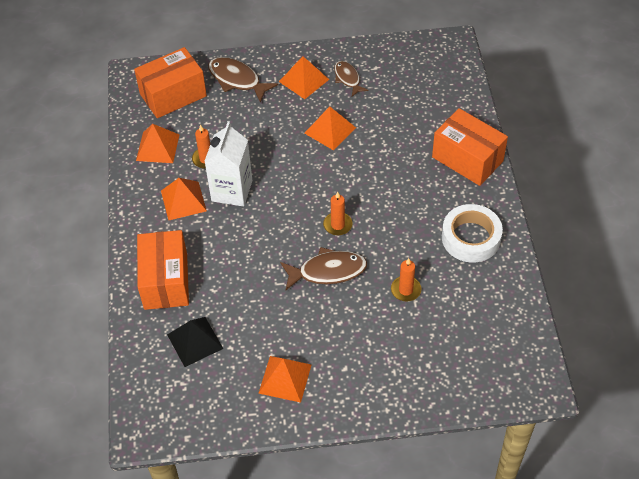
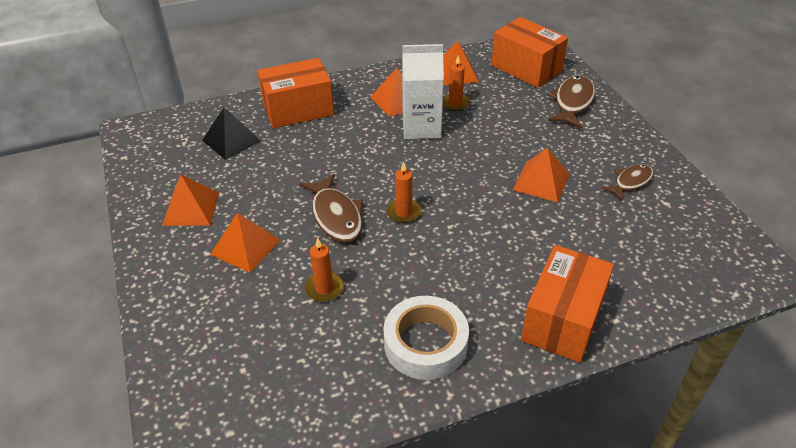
camera: 75 degrees right, 10 degrees down
orange pyramid [279,56,329,99] -> orange pyramid moved to [210,213,280,273]

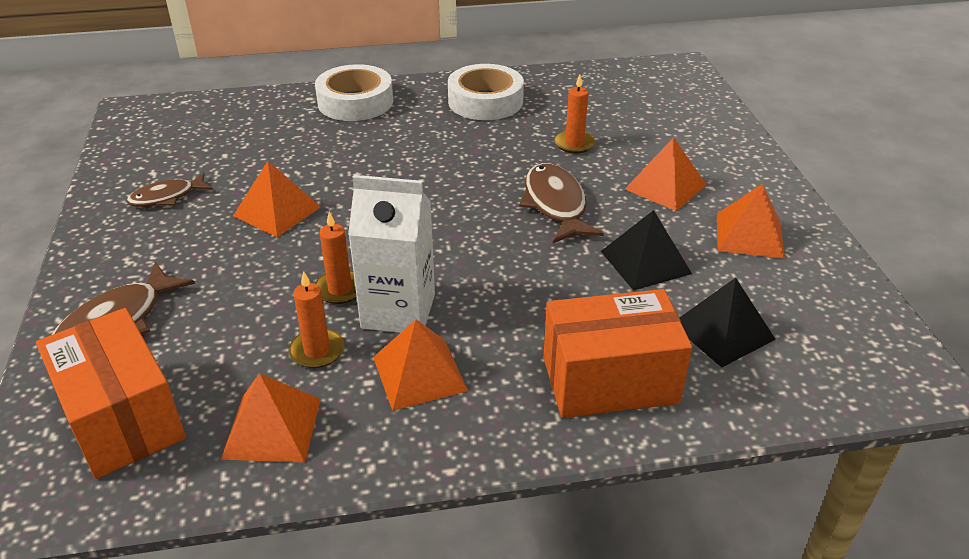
camera: 170 degrees left, 5 degrees down
orange candle [386,161,422,223] -> orange candle moved to [315,212,357,304]
orange box [521,245,614,363] -> white tape [315,64,393,121]
none -> black pyramid [601,210,692,291]

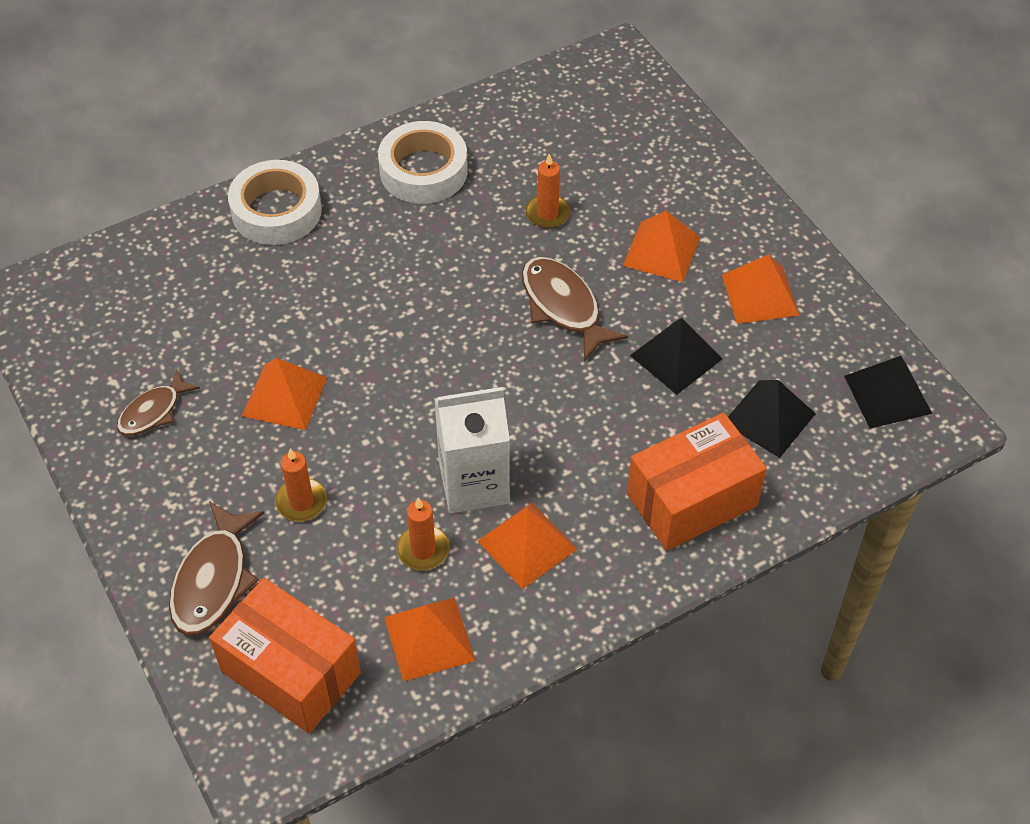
camera: 20 degrees left, 15 degrees up
orange candle [315,212,357,304] -> orange candle moved to [275,448,327,522]
none -> black pyramid [844,356,932,428]

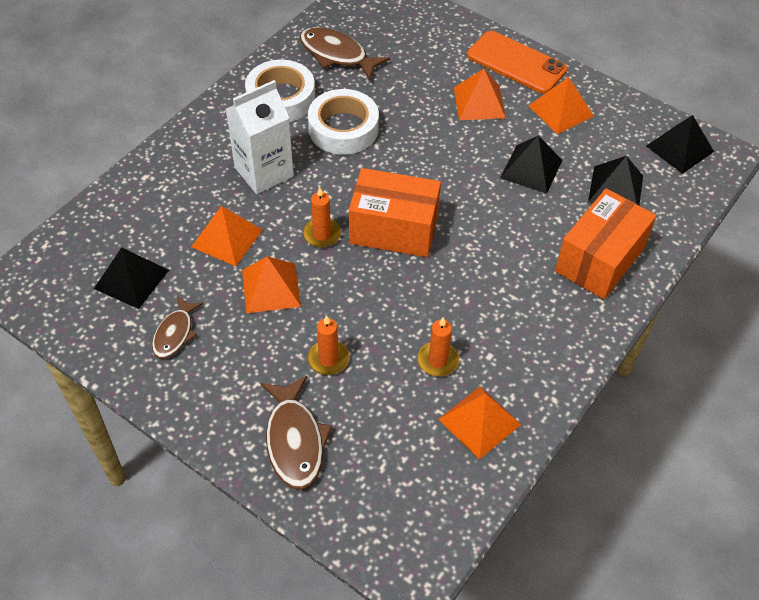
camera: 25 degrees left, 0 degrees up
orange box [209,578,361,733] -> orange box moved to [349,168,441,257]
white tape [228,160,322,245] -> white tape moved to [308,89,379,155]
white carton [434,387,510,514] -> white carton moved to [226,80,294,194]
orange pyramid [478,503,577,589] -> orange pyramid moved to [191,206,262,266]
brown fish [522,257,628,361] -> brown fish moved to [300,27,390,81]
orange candle [525,153,571,228] -> orange candle moved to [303,187,341,248]
none -> black pyramid [94,247,169,309]
none -> orange phone [467,31,567,94]

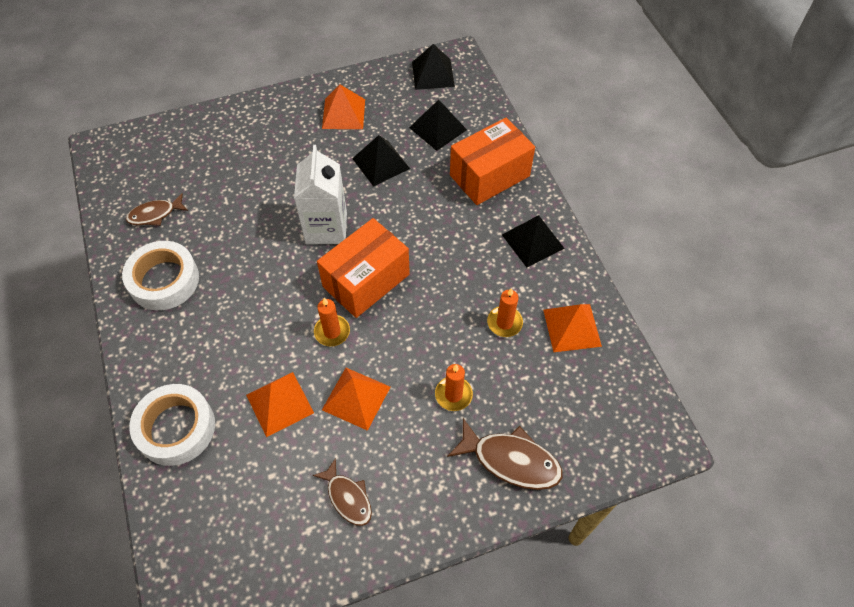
camera: 55 degrees left, 5 degrees up
black pyramid [94,247,169,309] -> black pyramid moved to [502,215,565,268]
white carton [226,80,294,194] -> white carton moved to [294,145,347,245]
brown fish [300,27,390,81] -> brown fish [126,193,188,226], size x0.64
white tape [308,89,379,155] -> white tape moved to [129,384,215,466]
orange pyramid [454,69,506,120] -> none
orange phone [467,31,567,94] -> none
orange box [555,188,656,299] -> orange box turned 75 degrees clockwise [450,118,535,205]

